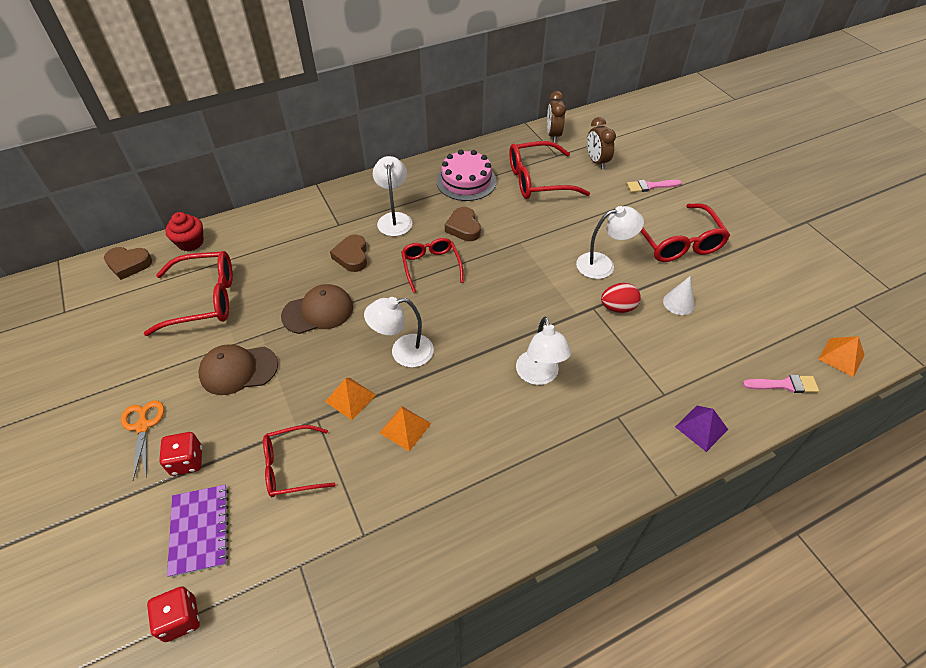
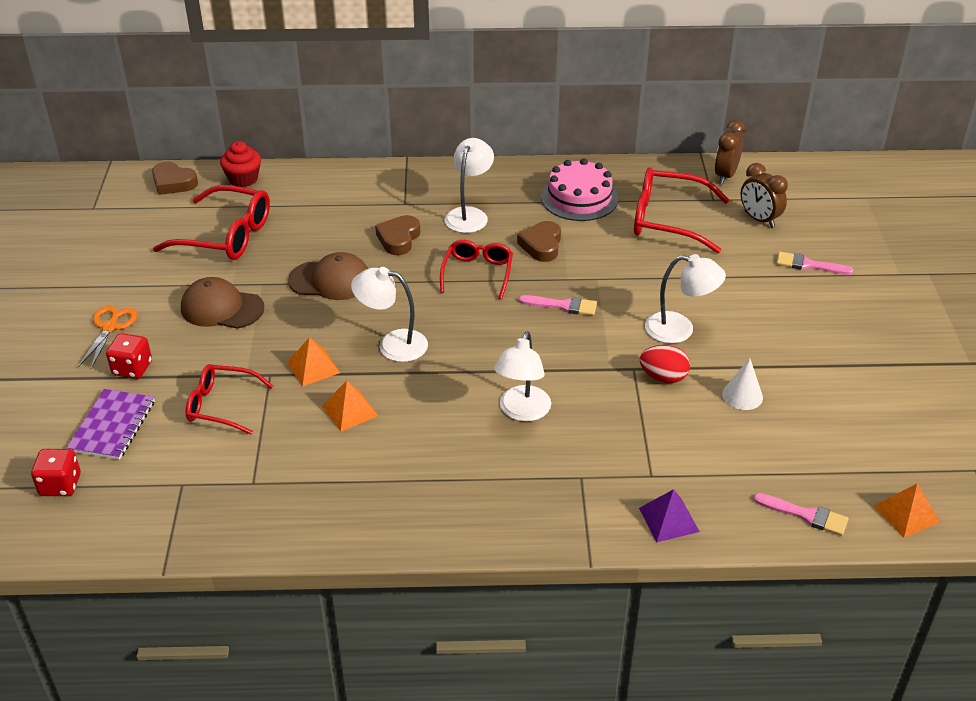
camera: 25 degrees right, 10 degrees down
brown clock [587,117,616,169] -> brown clock turned 45 degrees counterclockwise [741,163,788,228]
red glasses [640,203,730,262] -> none
none -> pink brush [519,295,597,316]

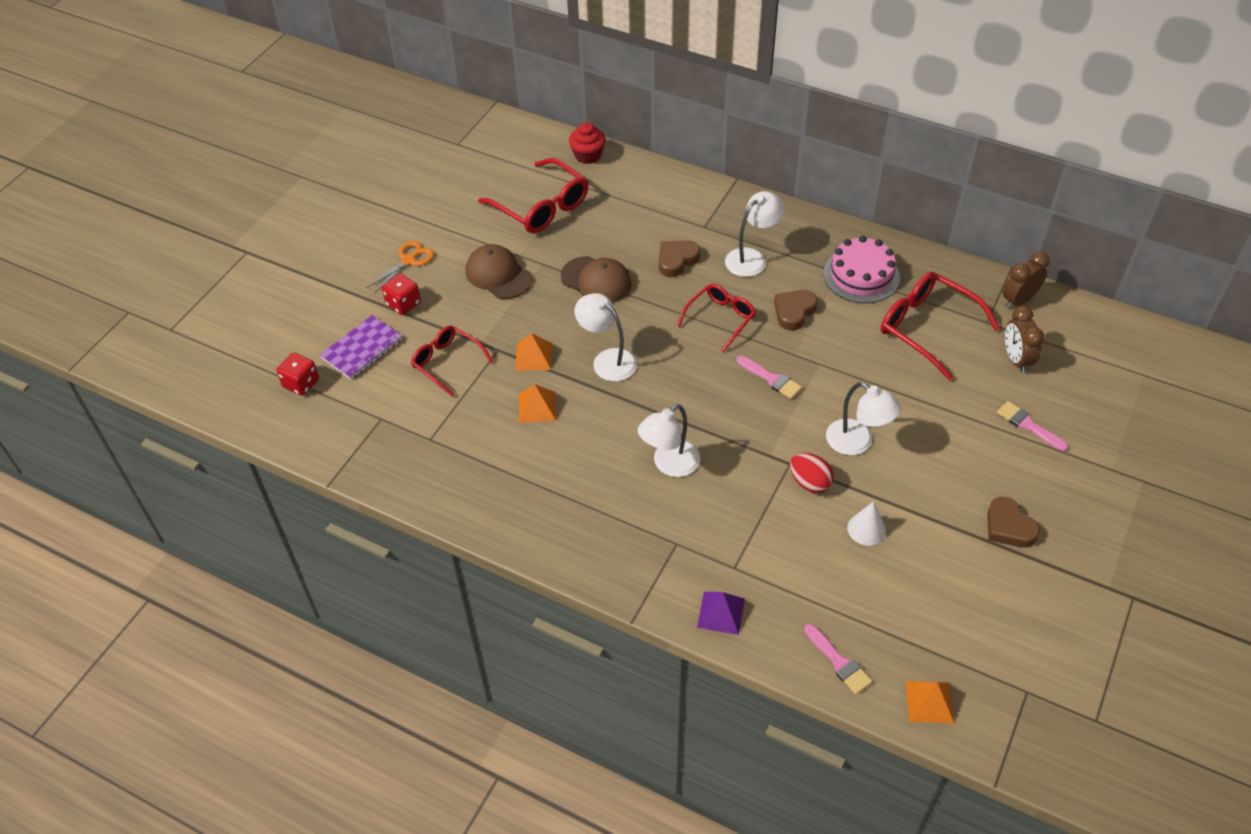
camera: 30 degrees right, 10 degrees up
brown heart [152,162,198,195] -> brown heart moved to [987,497,1040,548]

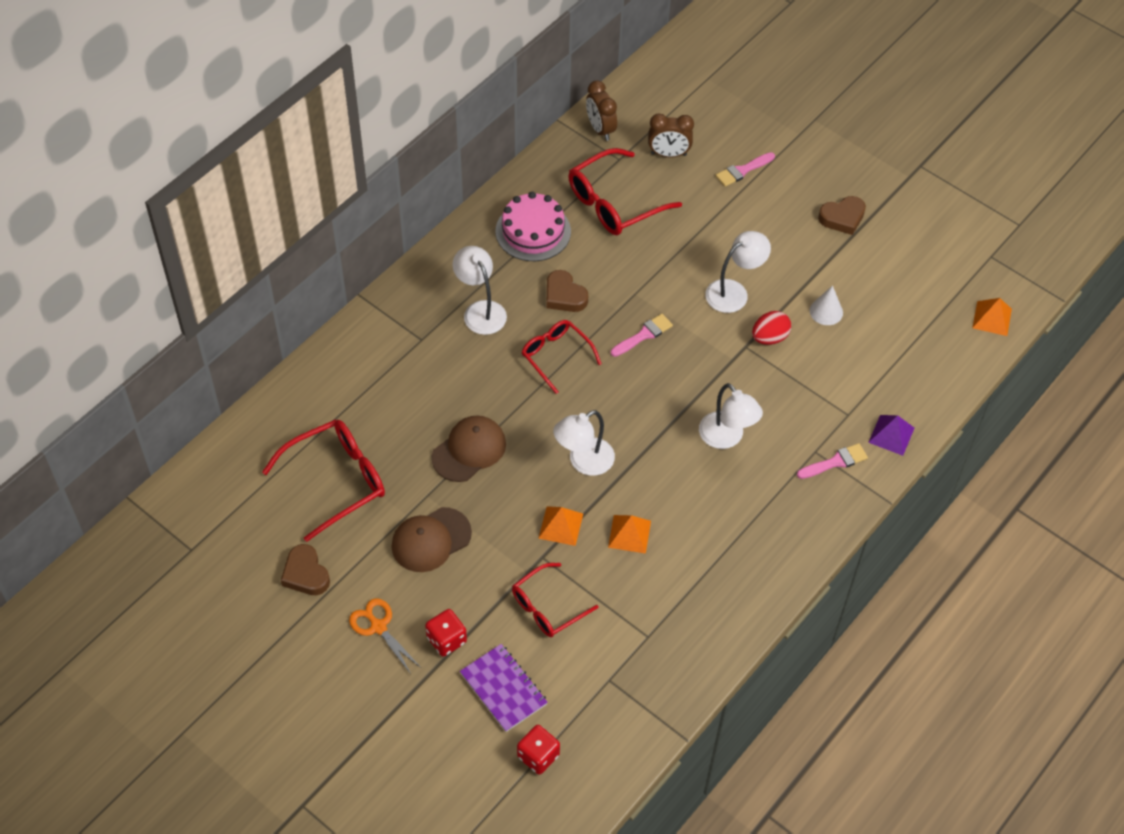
camera: 80 degrees left, 5 degrees up
red cupcake [569,122,606,164] -> none
brown heart [659,240,700,277] -> brown heart moved to [281,544,330,595]
pink brush [804,624,872,694] -> pink brush moved to [797,443,868,479]

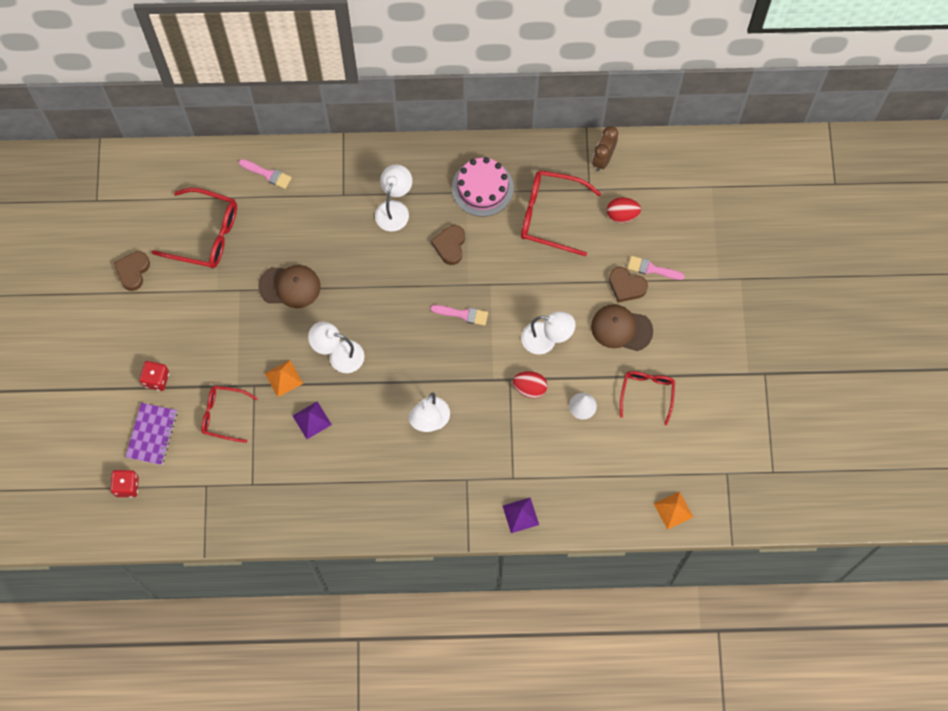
camera: 50 degrees right, 15 degrees up
orange scissors [349,598,421,674] -> none
brown cap [391,507,472,572] -> brown cap moved to [591,304,653,351]
red glasses [522,320,602,394] -> red glasses moved to [620,371,675,425]
orange pyramid [608,515,651,554] -> purple pyramid [293,401,332,439]
brown clock [648,114,694,157] -> red egg [607,197,641,223]
pink brush [797,443,868,479] -> pink brush moved to [239,159,292,189]
brown heart [818,196,866,235] -> brown heart moved to [609,267,648,303]

